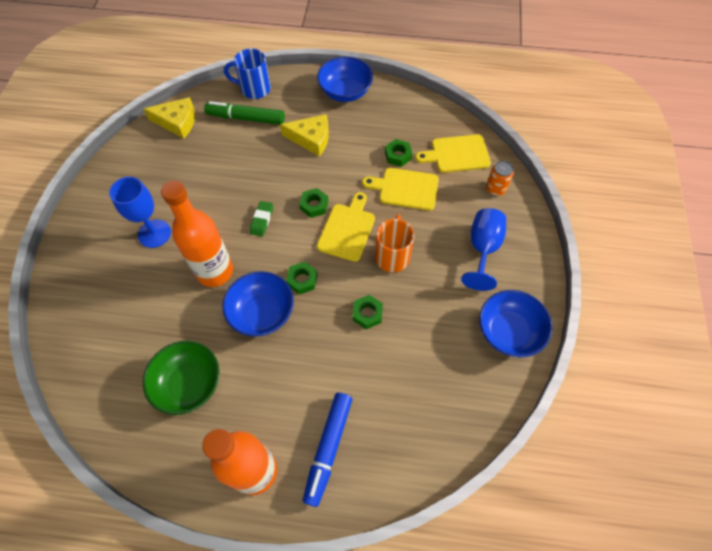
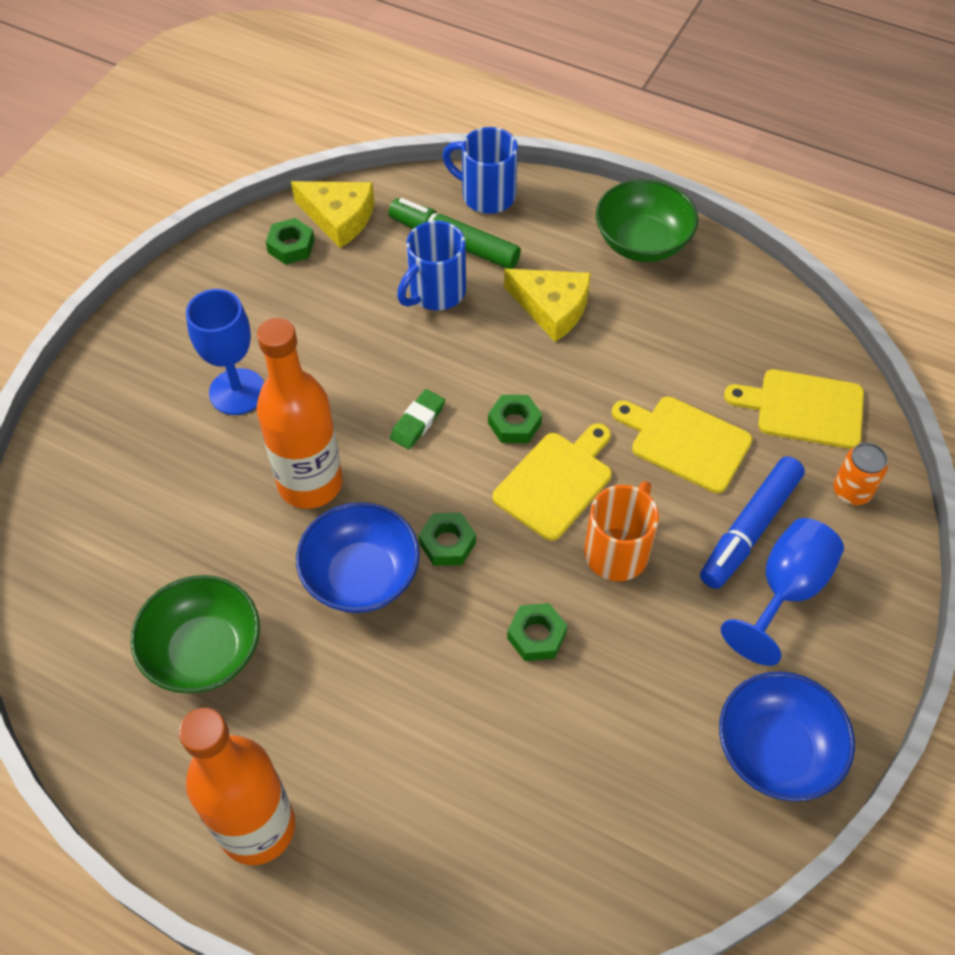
camera: 20 degrees right, 5 degrees down
blue marker [303,393,352,507] -> blue marker moved to [700,456,805,589]
blue bowl [317,57,373,102] -> green bowl [596,179,698,262]
green nut [385,139,413,167] -> green nut moved to [266,218,315,265]
none -> blue mug [397,221,466,310]

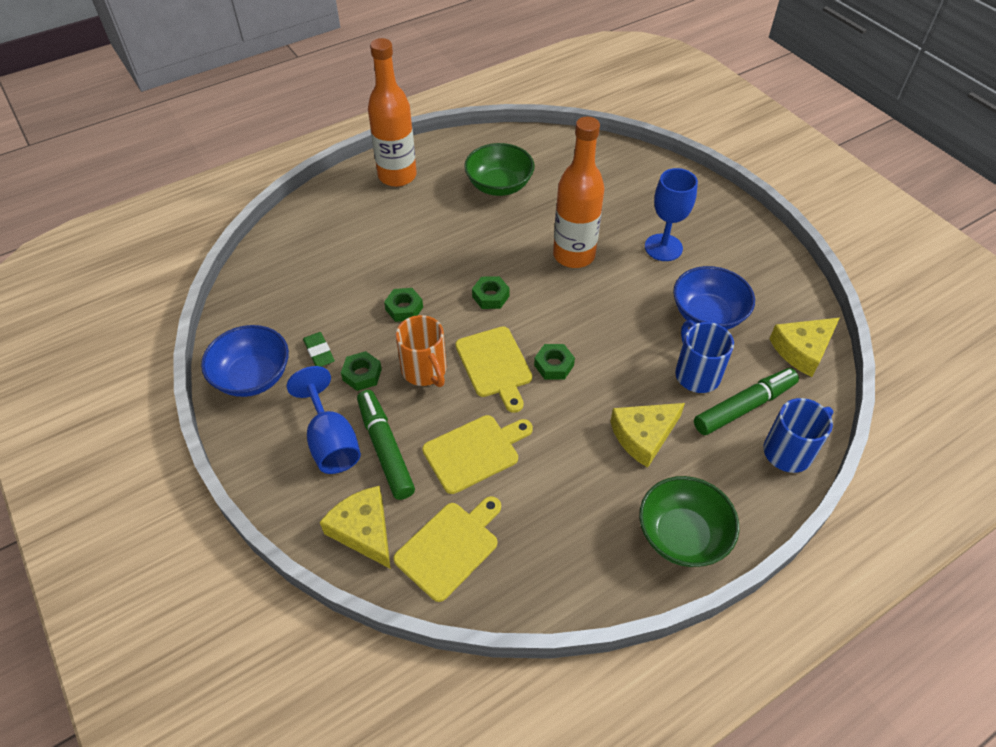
camera: 120 degrees right, 5 degrees down
green nut [266,218,315,265] -> green nut moved to [341,351,382,391]
blue bowl [296,502,420,613] -> blue bowl moved to [673,266,755,330]
green eraser [390,389,445,450] -> green eraser moved to [303,332,335,367]
blue marker [700,456,805,589] -> green marker [357,390,415,500]
orange can [834,443,888,505] -> yellow cheese [320,486,391,569]

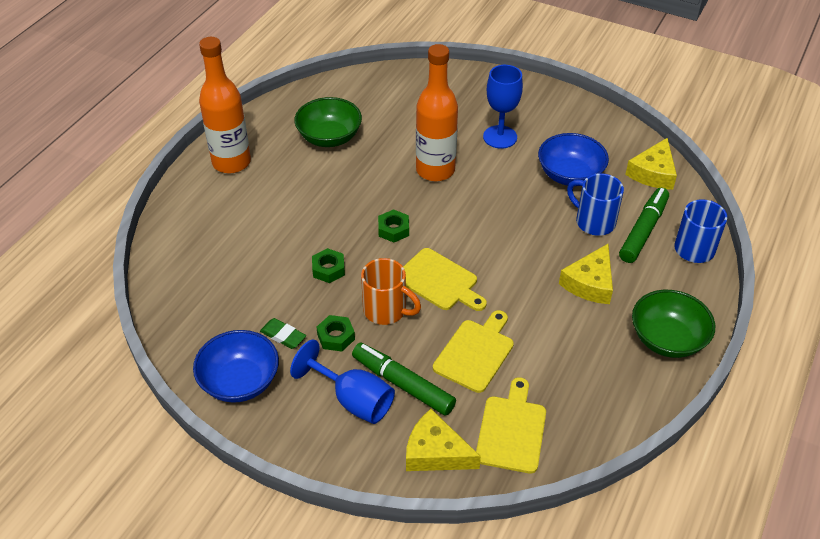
camera: 30 degrees left, 5 degrees down
green nut [534,344,575,380] -> none

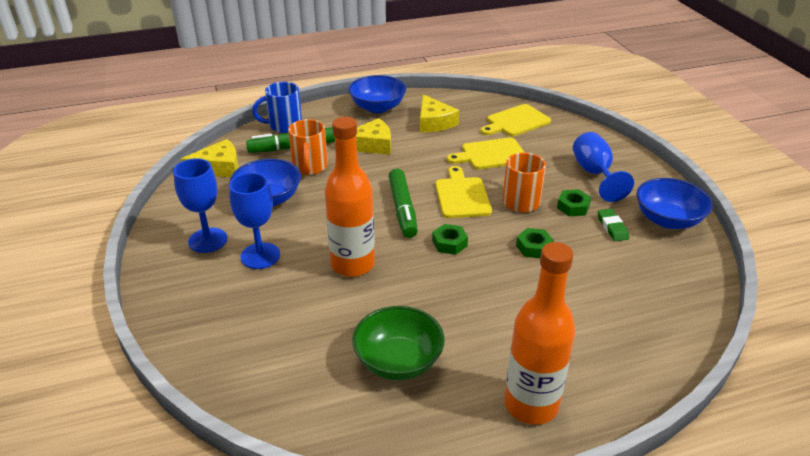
camera: 135 degrees left, 10 degrees down
green marker [352,342,456,416] -> green marker moved to [389,169,418,238]
yellow cheese [406,409,481,471] -> yellow cheese moved to [420,94,459,132]
blue mug [567,173,624,236] -> orange mug [288,119,328,175]
green bowl [632,290,715,358] -> blue bowl [348,75,406,113]
none -> blue goblet [173,158,228,253]

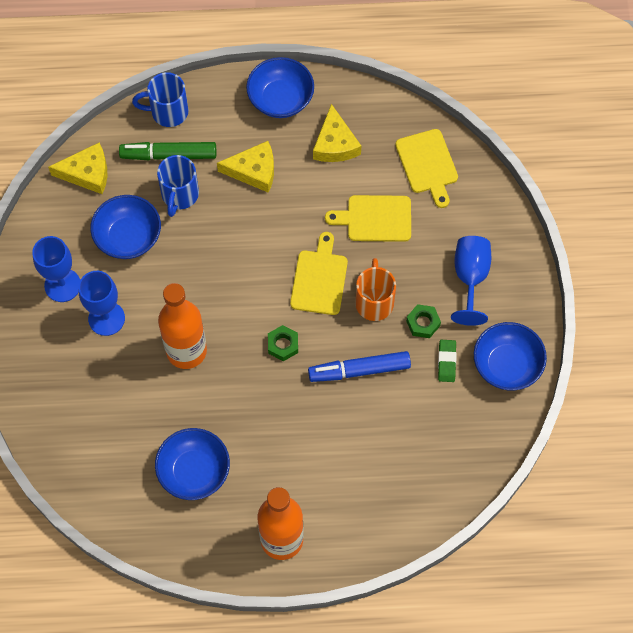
camera: 15 degrees right, 30 degrees up
orange mug [288,119,328,175] -> blue mug [157,155,199,217]
green bowl [352,306,445,380] -> blue bowl [155,428,230,500]
green marker [389,169,418,238] -> none
yellow cutting board [481,104,551,136] -> yellow cutting board turned 90 degrees counterclockwise [395,129,458,208]
green nut [516,228,554,258] -> blue marker [308,351,411,382]

